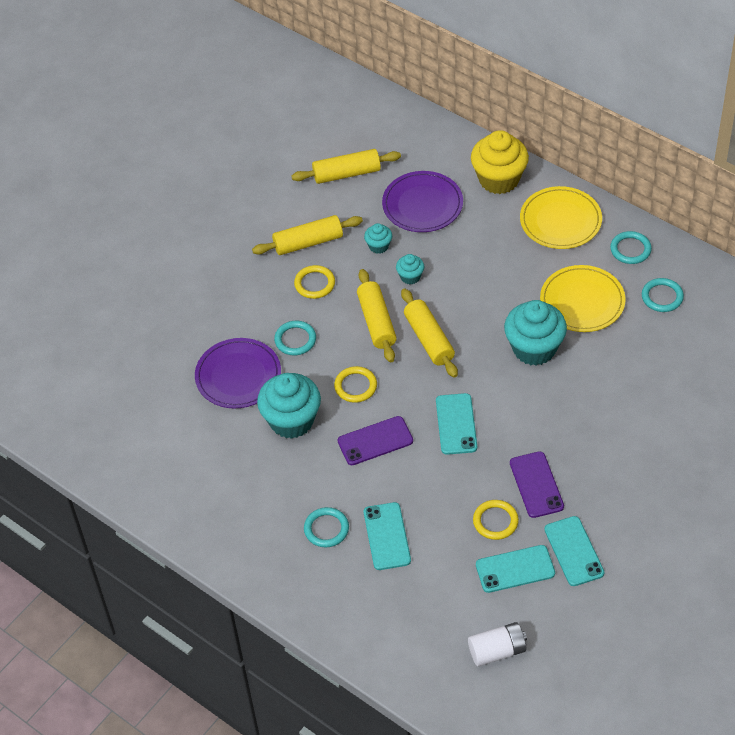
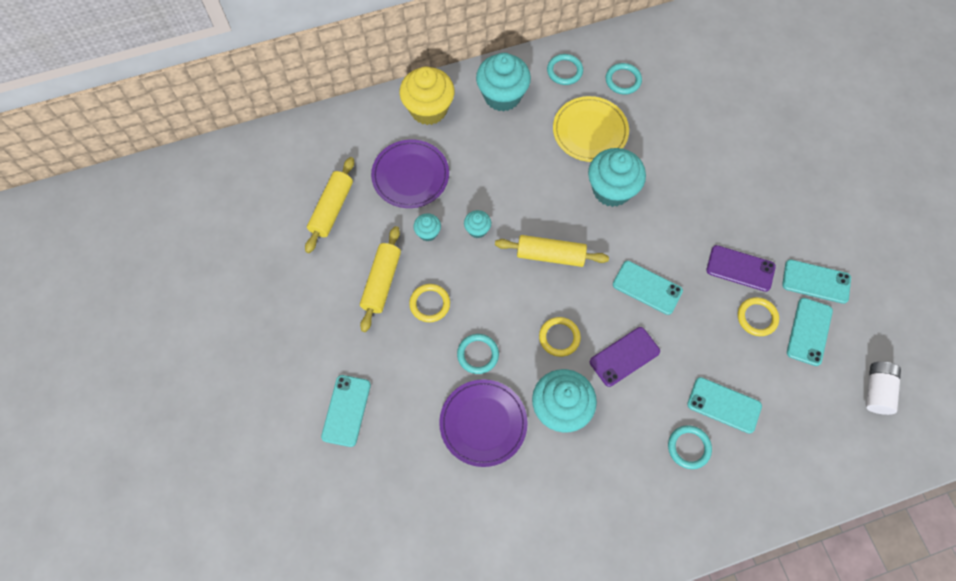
camera: 60 degrees left, 15 degrees up
purple phone [338,416,413,465] -> purple phone turned 45 degrees clockwise [590,327,660,387]
yellow rolling pin [357,269,397,362] -> none
yellow plate [520,186,602,249] -> turquoise cupcake [476,53,531,112]
none -> turquoise phone [321,375,371,447]

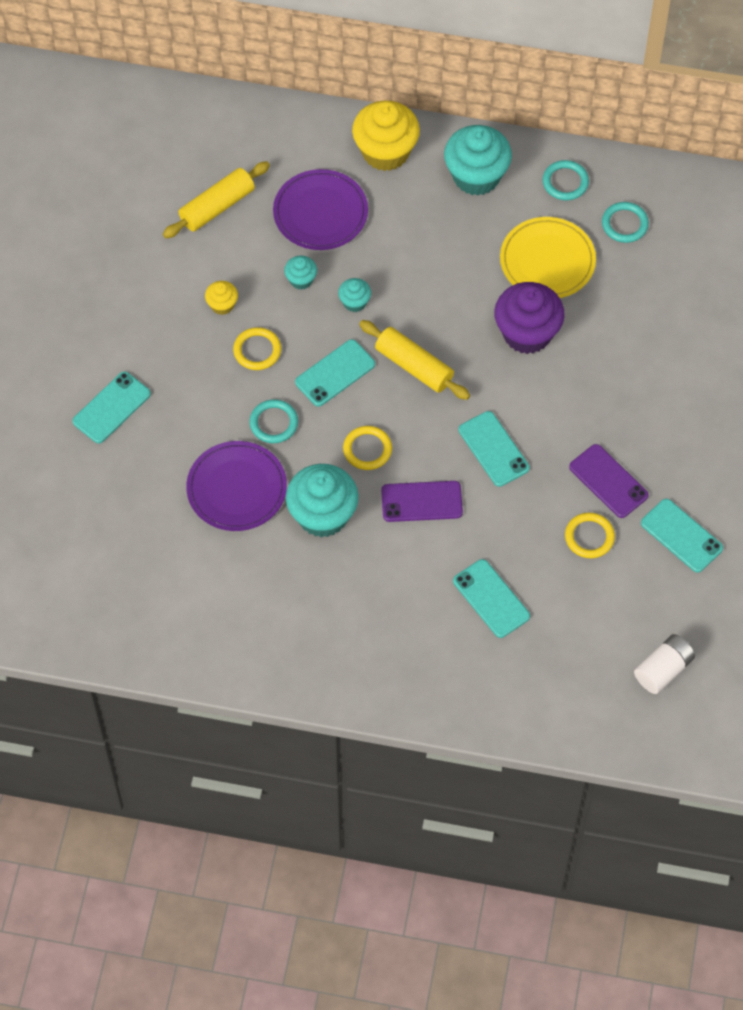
camera: 30 degrees right, 5 degrees down
yellow rolling pin [360,226,401,332] -> yellow cupcake [205,281,238,315]
turquoise cupcake [588,148,646,207] -> purple cupcake [494,282,565,354]
turquoise ring [668,425,712,469] -> none
turquoise phone [787,298,833,366] -> turquoise phone moved to [295,339,375,407]

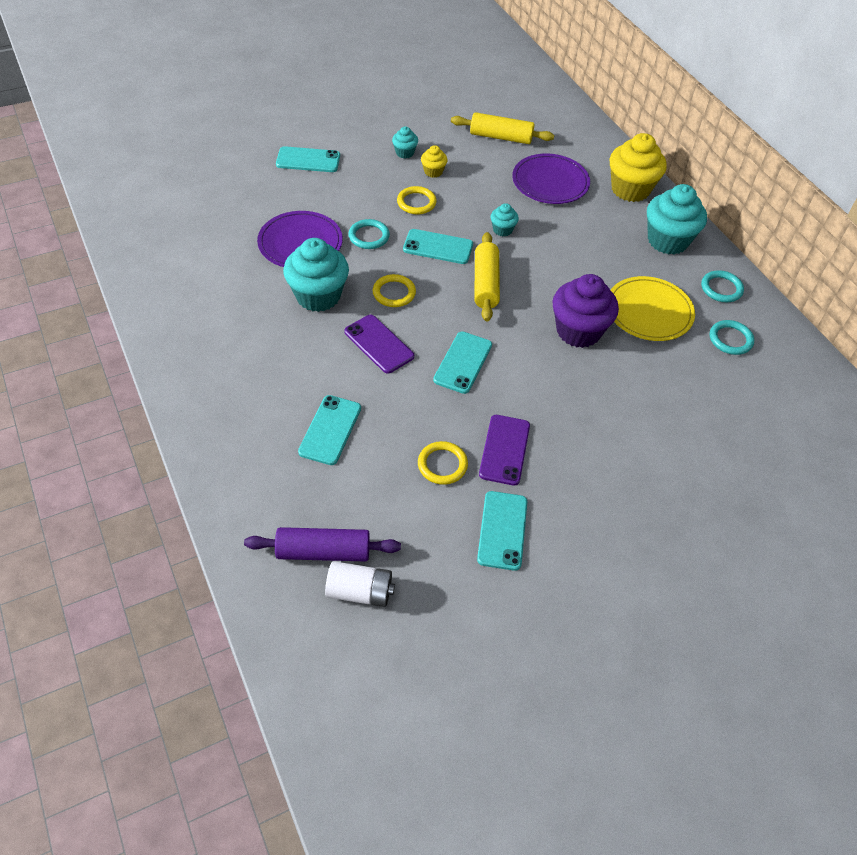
camera: 50 degrees right, 10 degrees down
turquoise cupcake [284,256,317,290] -> turquoise cupcake moved to [392,127,418,159]
none -> purple rolling pin [244,527,401,561]

